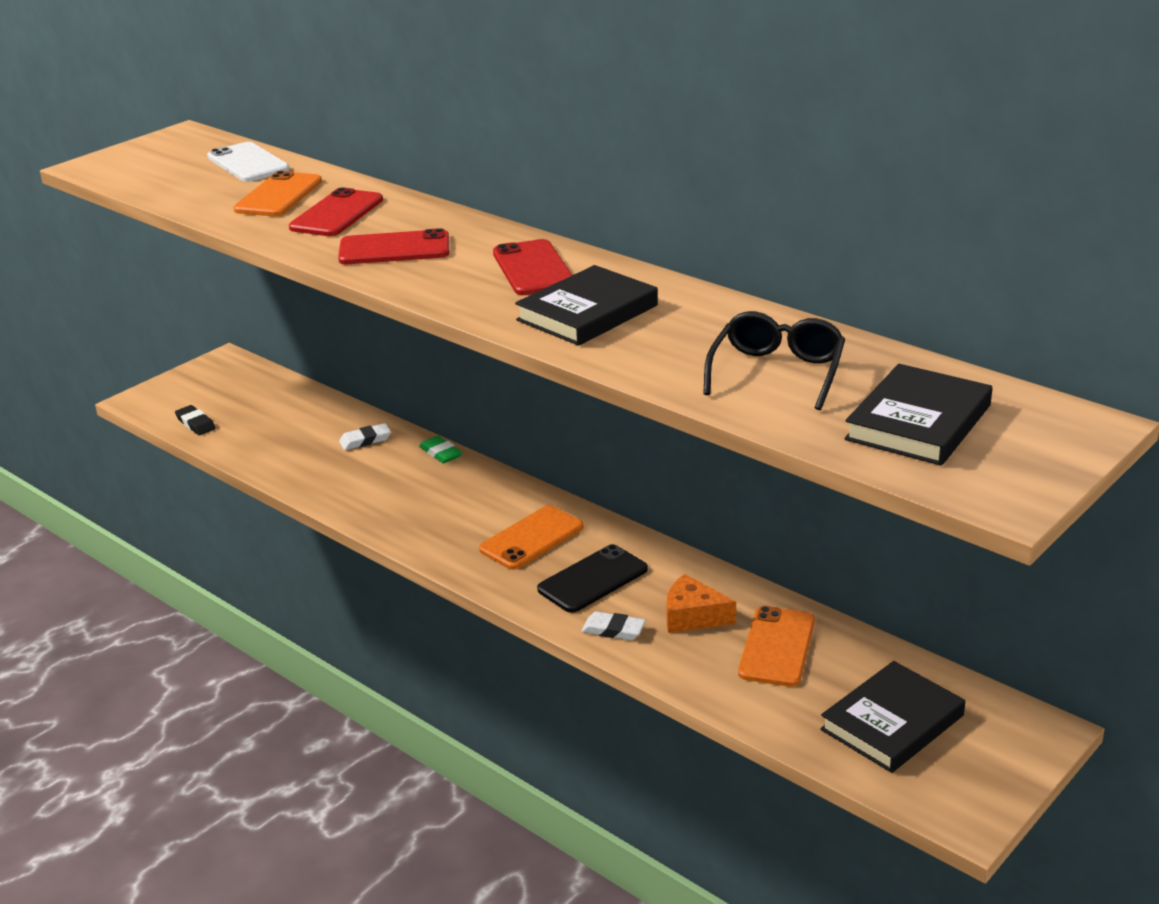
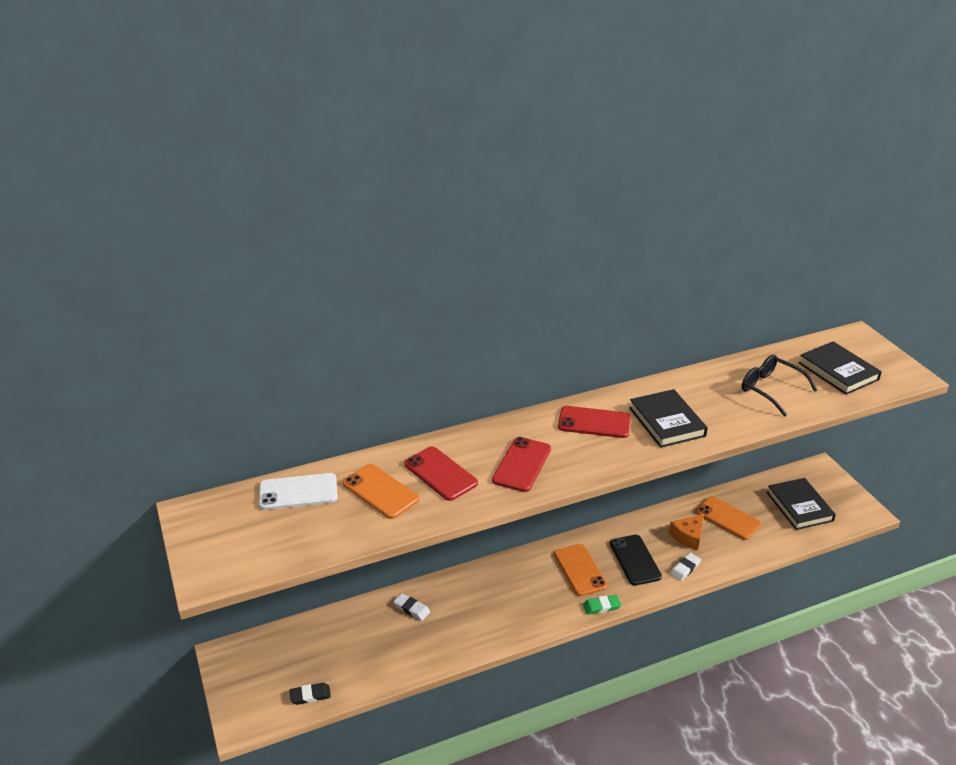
camera: 65 degrees left, 5 degrees up
white eraser [339,423,391,450] -> white eraser turned 60 degrees counterclockwise [393,593,430,621]
green eraser [419,436,463,464] -> green eraser moved to [583,595,621,615]

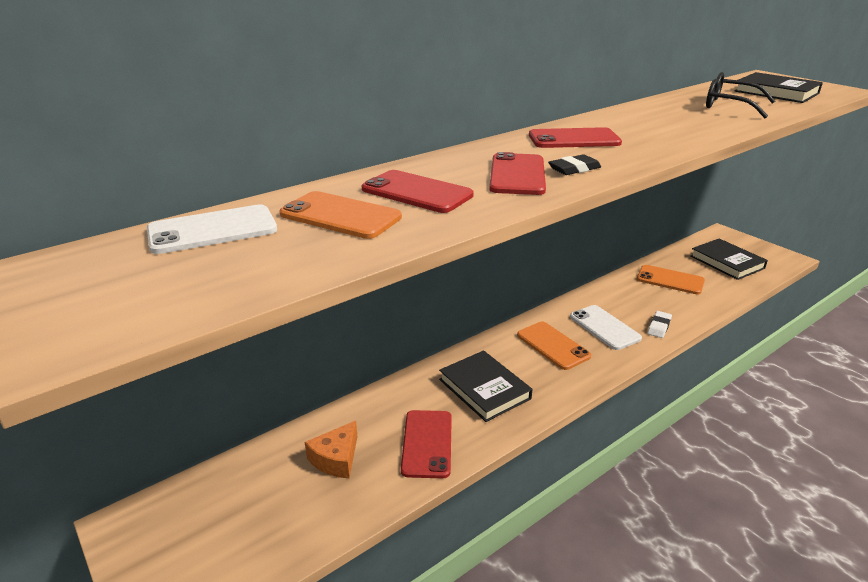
camera: 15 degrees left, 5 degrees down
black eraser [289,683,331,705] -> black eraser moved to [548,154,601,175]
white eraser [393,593,430,621] -> none
green eraser [583,595,621,615] -> none
black phone [610,535,662,586] -> white phone [570,305,642,350]
black book [629,389,708,448] -> black book moved to [439,350,532,422]
orange cheese [669,514,704,550] -> orange cheese moved to [305,421,357,478]
none -> red phone [401,410,452,478]

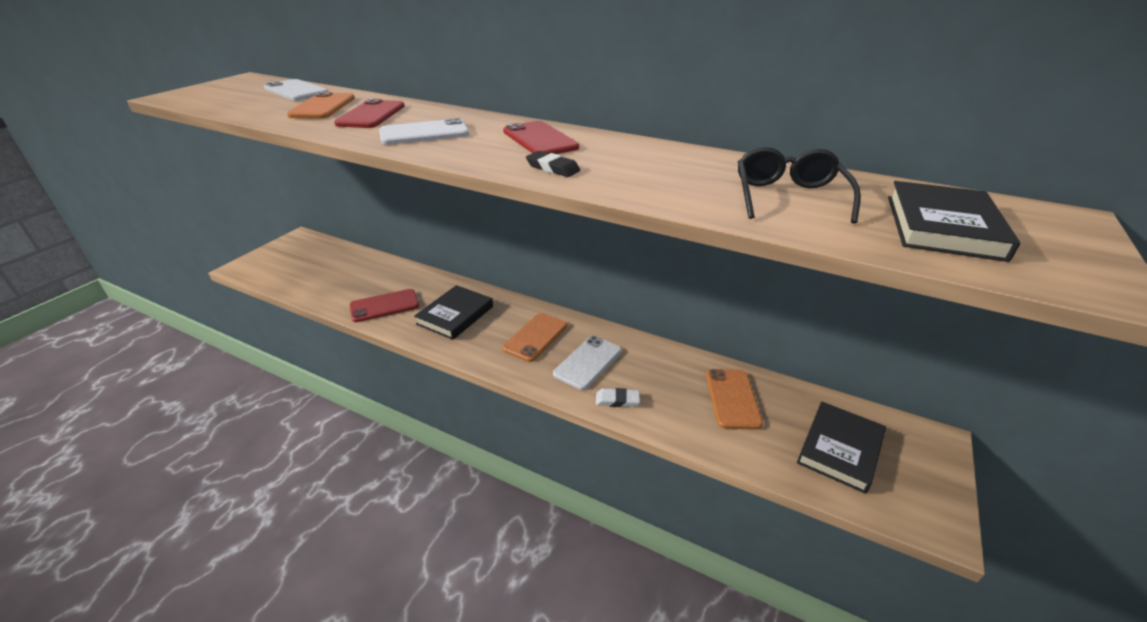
camera: 65 degrees right, 5 degrees up
orange cheese [305,421,357,478] -> none
red phone [489,152,546,195] -> white phone [379,118,469,145]
black eraser [548,154,601,175] -> black eraser moved to [526,151,580,177]

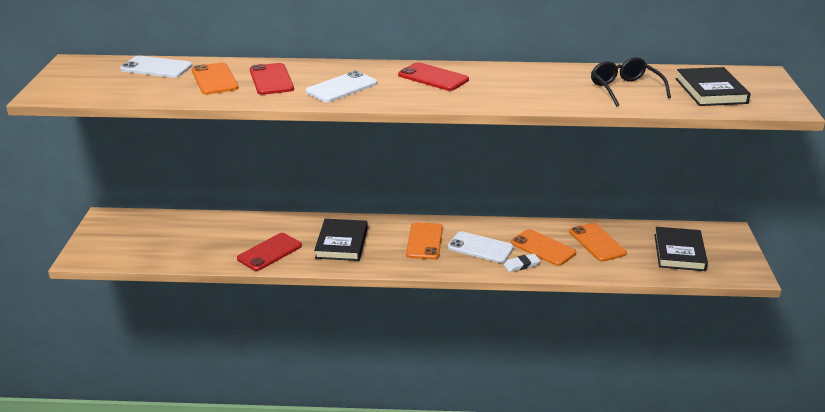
camera: 25 degrees left, 5 degrees down
black eraser [526,151,580,177] -> none
white phone [553,336,622,390] -> white phone turned 75 degrees counterclockwise [448,231,514,263]
none -> orange phone [511,229,576,266]

